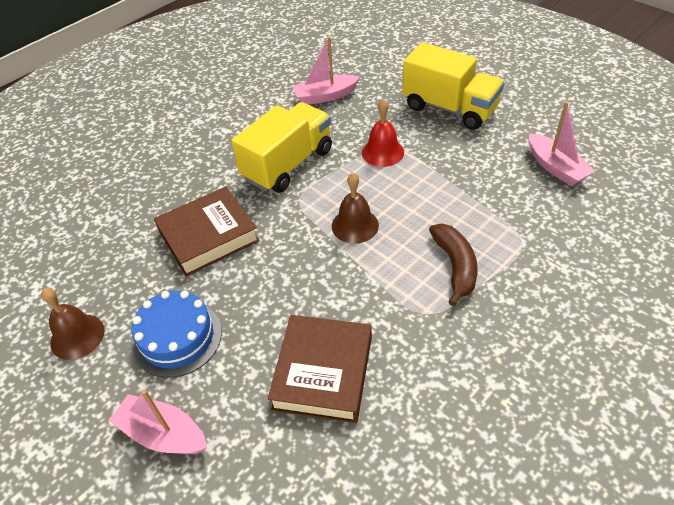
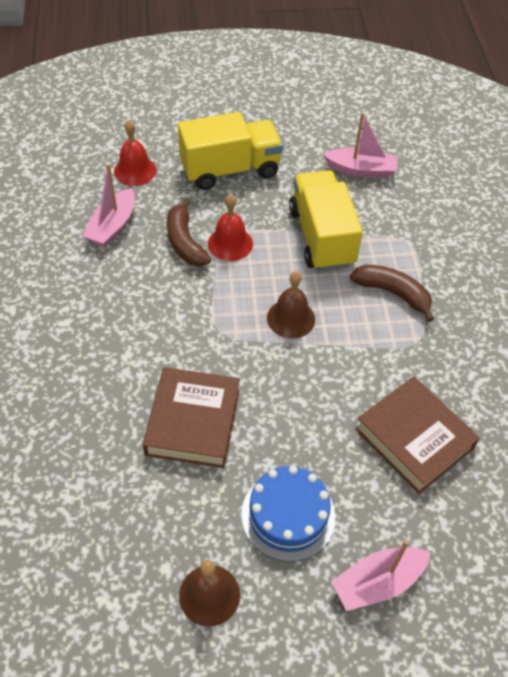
camera: 55 degrees left, 5 degrees up
yellow truck [231,102,332,193] -> yellow truck moved to [289,170,363,271]
none -> red bell [114,120,157,186]
none -> brown banana [167,197,211,266]

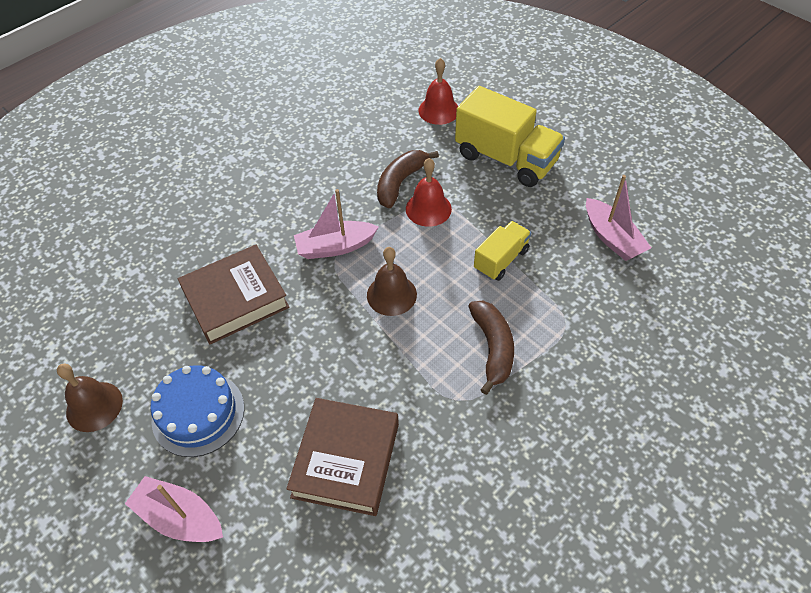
camera: 55 degrees right, 0 degrees up
pink boat [82,164,135,247] -> pink boat moved to [294,189,378,259]
yellow truck [289,170,363,271] -> yellow truck [474,221,531,281], size x0.56

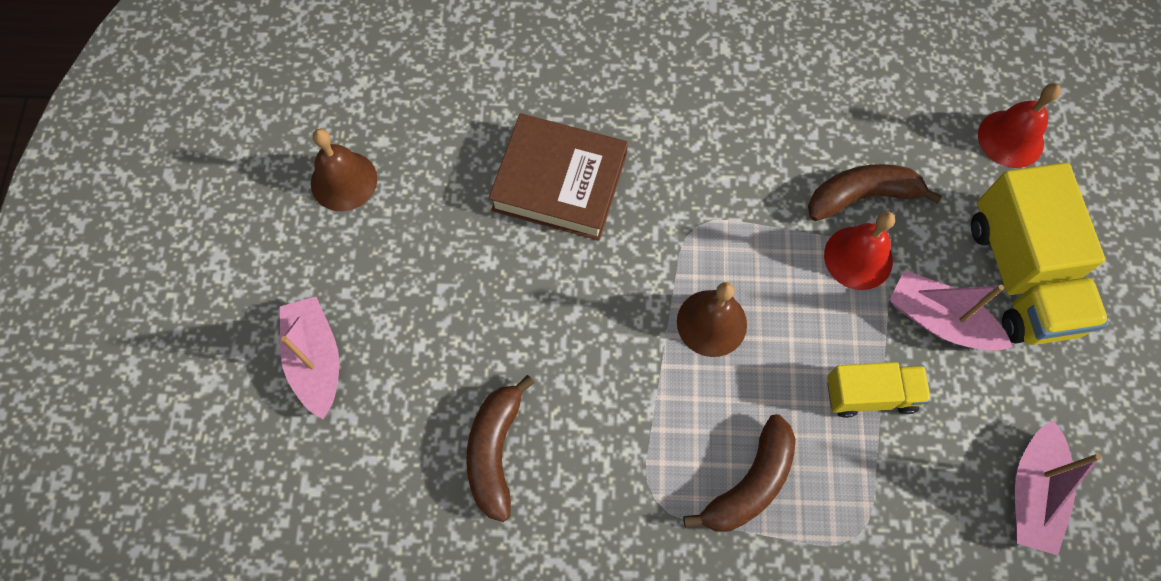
camera: 45 degrees right, 15 degrees up
blue cake [150,365,244,457] -> none
brown book [286,398,399,516] -> brown banana [466,375,534,522]
pink boat [294,189,378,259] -> pink boat moved to [889,270,1013,351]

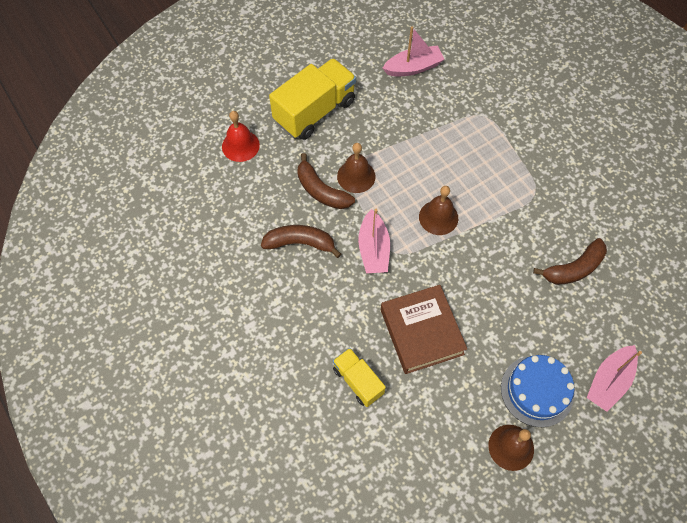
camera: 125 degrees left, 5 degrees down
brown banana [683,414,796,532] -> brown banana moved to [261,225,341,258]
red bell [824,211,895,290] -> brown bell [337,143,376,193]
yellow truck [827,362,931,418] -> yellow truck moved to [333,348,386,407]
pink boat [889,270,1013,351] -> pink boat moved to [358,209,390,273]
none -> blue cake [501,355,574,427]

